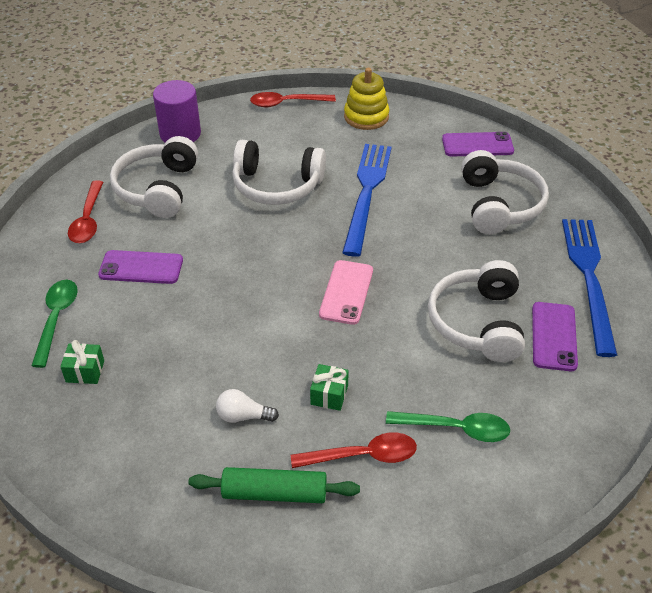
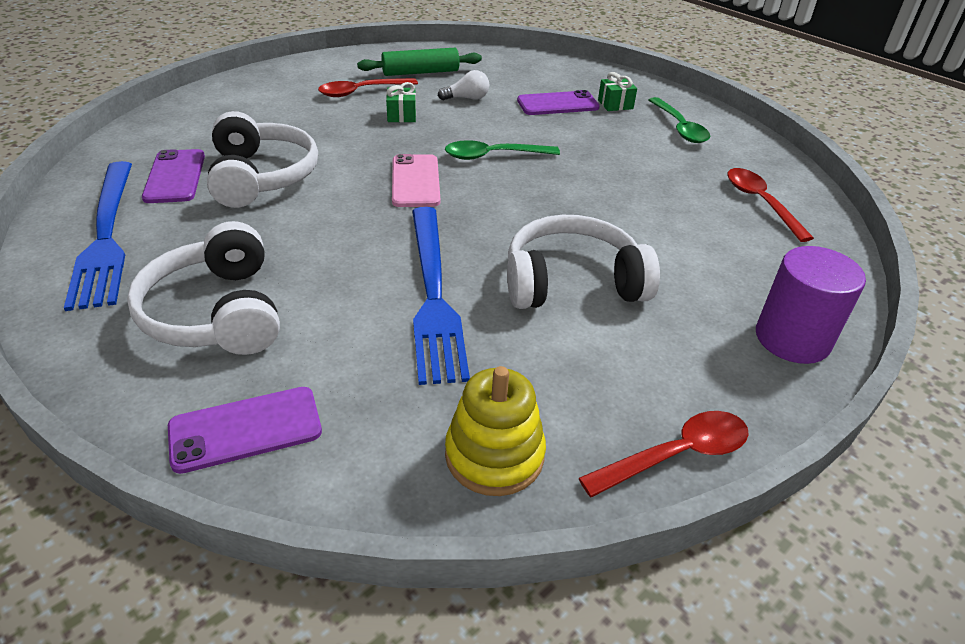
camera: 160 degrees right, 5 degrees down
purple phone [98,250,183,284] -> purple phone moved to [517,90,600,115]
white headphones [110,136,198,218] -> none
green spoon [386,411,510,442] -> green spoon moved to [445,140,560,160]

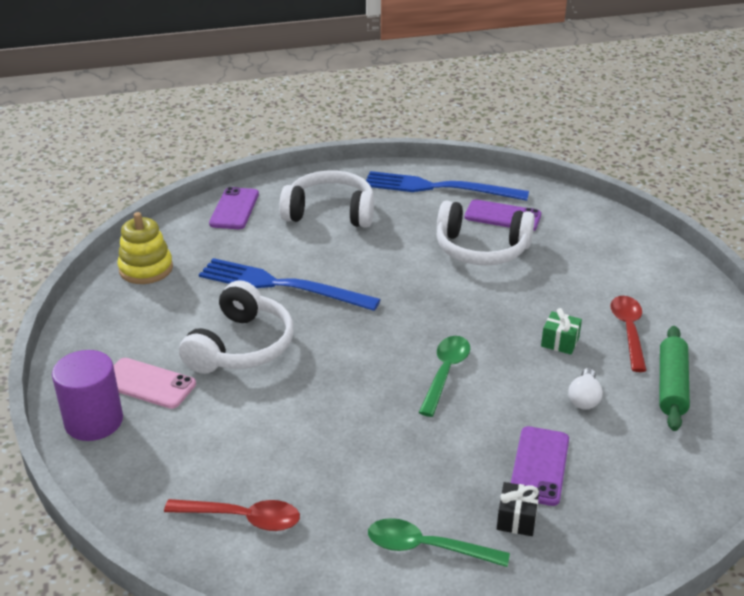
camera: 120 degrees right, 5 degrees down
pink phone [392,154,441,207] -> pink phone moved to [113,358,196,409]
red spoon [579,411,749,498] -> none
green gift [598,72,637,111] -> black gift [497,482,540,536]

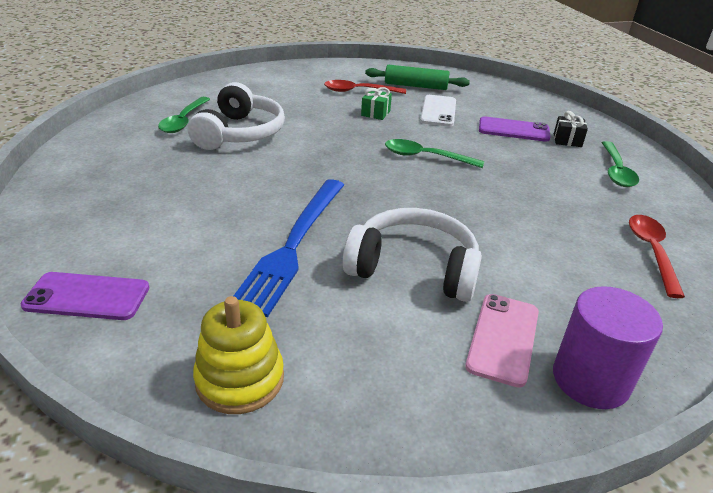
camera: 95 degrees left, 0 degrees up
white headphones [279,171,374,228] -> none
blue fork [366,171,529,201] -> none
purple phone [464,199,541,231] -> green spoon [158,97,210,133]
white light bulb [568,368,603,409] -> white phone [420,95,456,126]

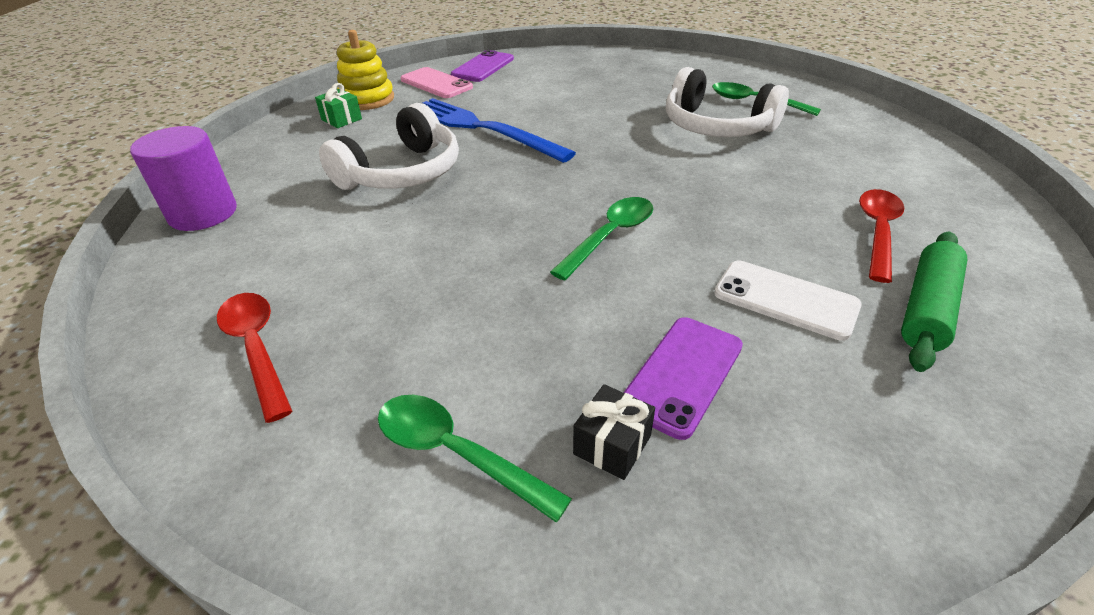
camera: 115 degrees right, 5 degrees up
green gift [361,87,392,120] -> green gift moved to [315,83,362,128]
pink phone [465,294,539,387] -> pink phone moved to [400,67,473,98]
red spoon [629,215,685,298] -> red spoon turned 150 degrees counterclockwise [217,293,292,423]

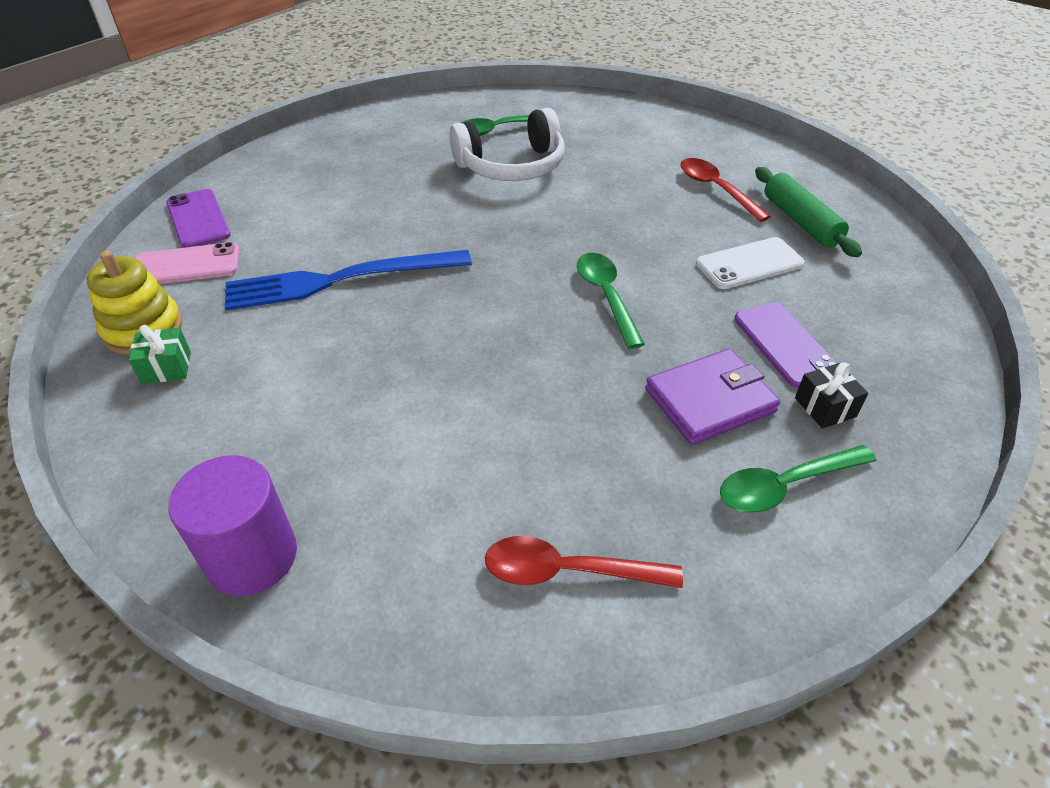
camera: 55 degrees left, 5 degrees up
white headphones [319,103,459,190] -> none
none -> purple wallet [645,349,780,445]

